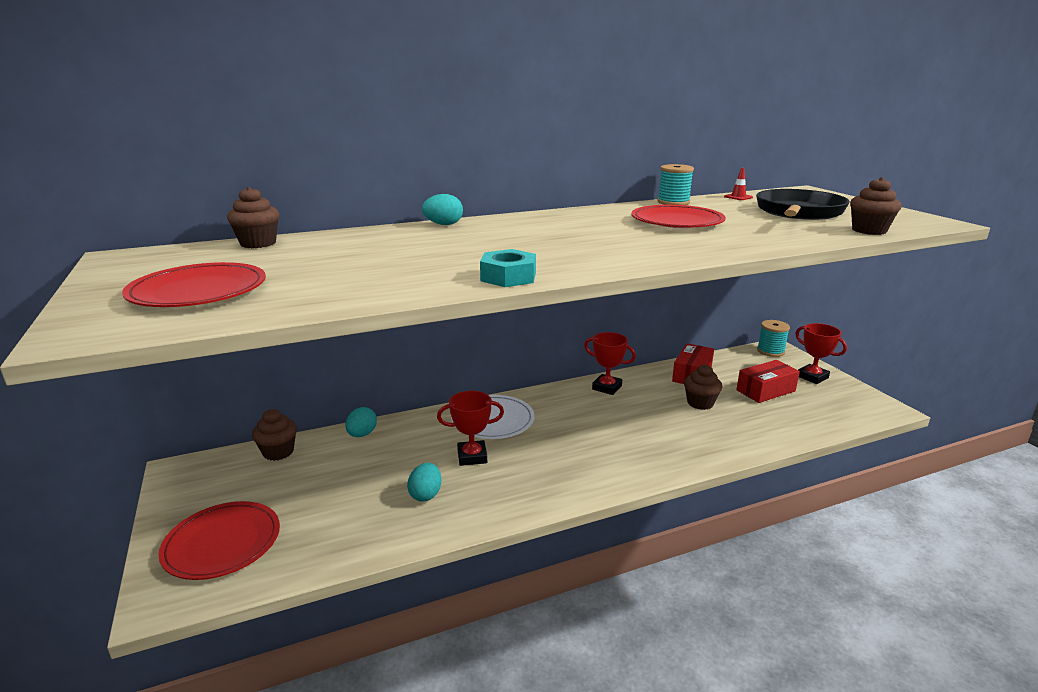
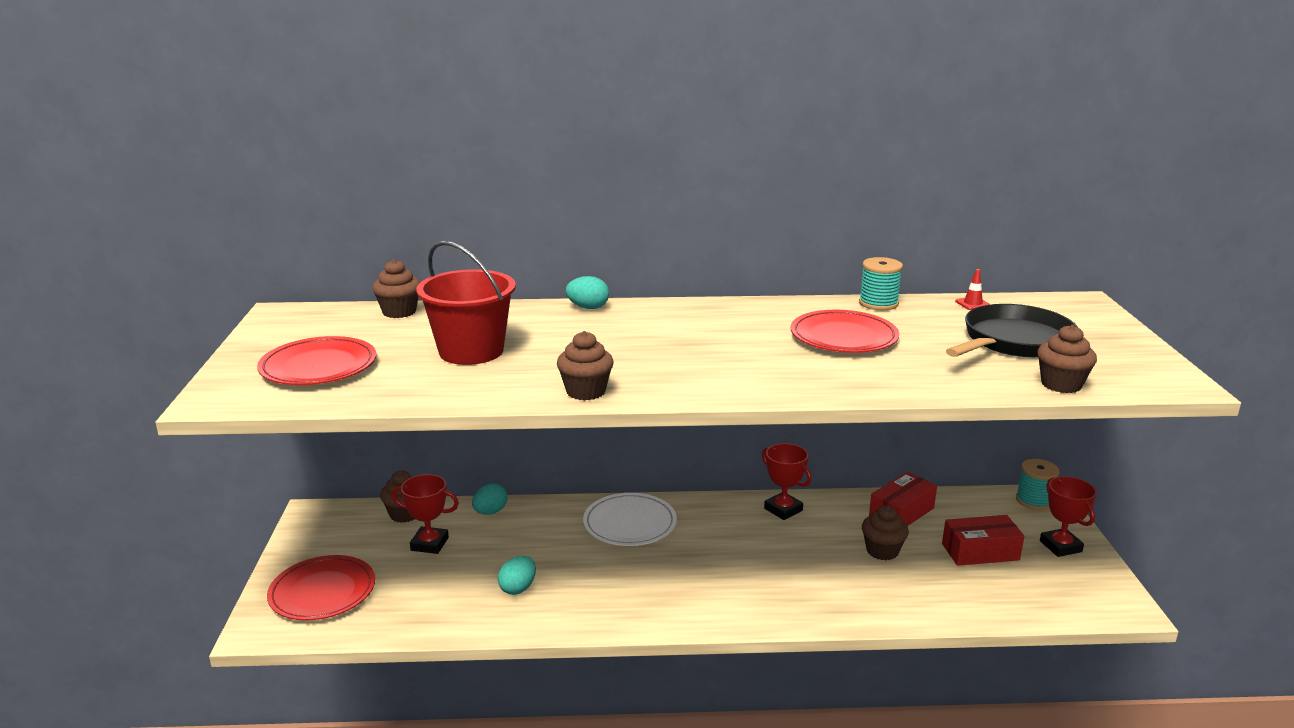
camera: 20 degrees right, 0 degrees up
red trophy [437,391,504,466] -> red trophy moved to [392,474,459,554]
turquoise nut [480,249,536,287] -> brown cupcake [557,331,613,401]
none -> red bucket [416,241,516,365]

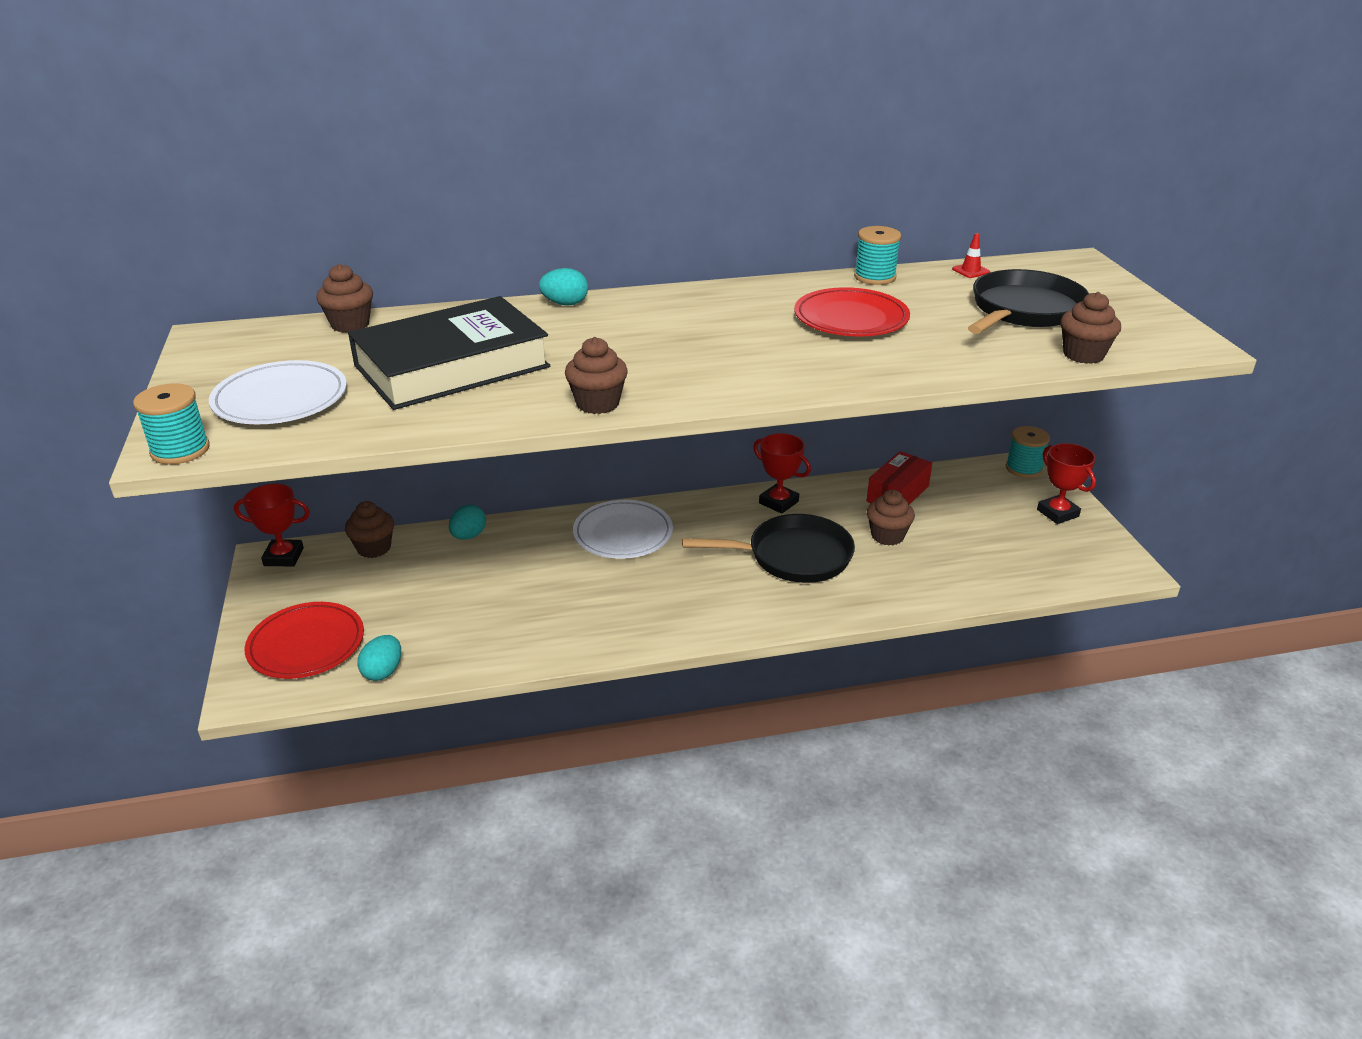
camera: 10 degrees left, 10 degrees up
red plate [257,336,376,385] -> white plate [209,360,347,424]
red trophy [392,474,459,554] -> red trophy moved to [234,484,310,566]
red bucket [416,241,516,365] -> black book [348,296,550,410]
turquoise egg [498,556,536,595] -> turquoise egg moved to [357,635,401,681]
red box [942,515,1024,566] -> none
none -> turquoise spool [133,383,210,465]
none -> black pan [682,514,855,583]

